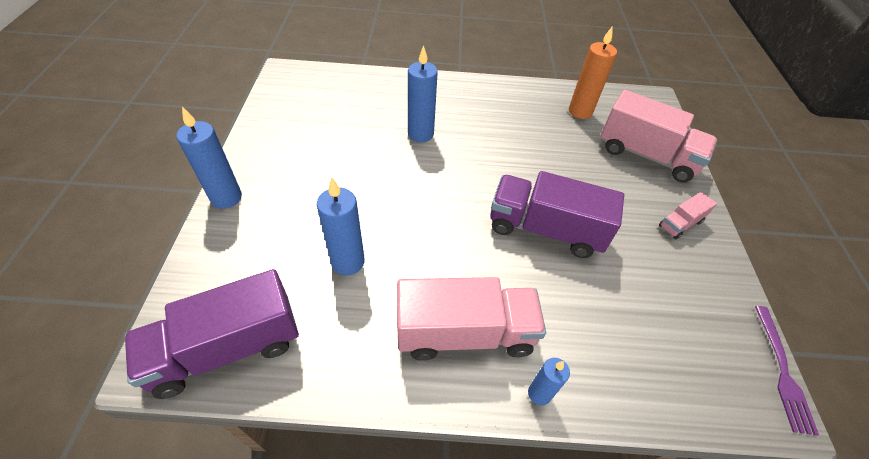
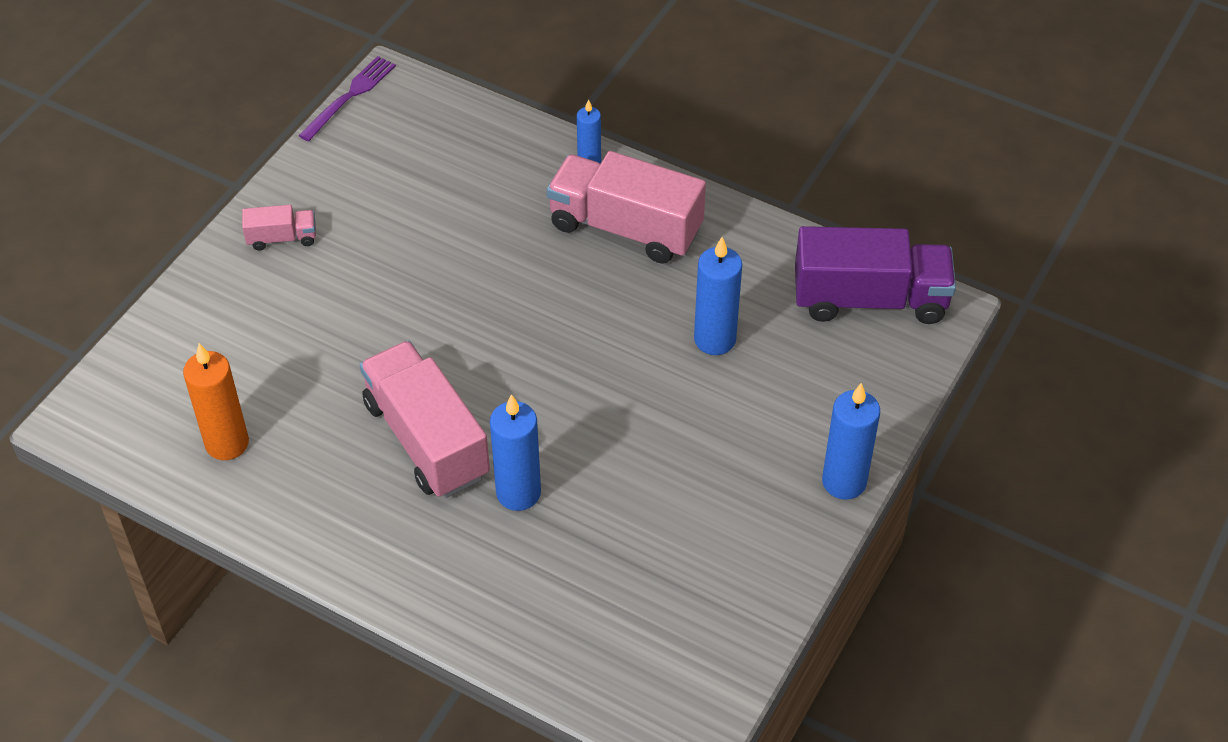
camera: 150 degrees left, 0 degrees up
purple truck [491,171,624,258] -> none
pink truck [600,90,717,182] -> pink truck moved to [360,341,490,498]

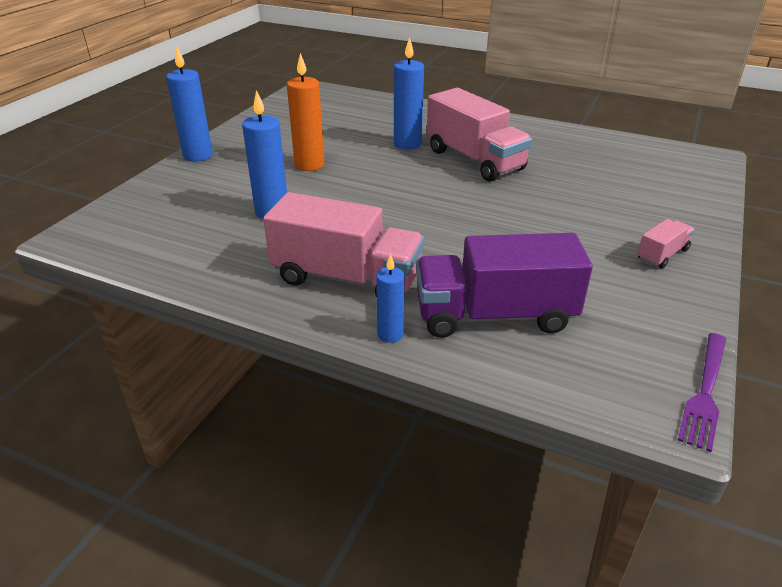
camera: 175 degrees right, 15 degrees down
orange candle [183,343,249,460] -> orange candle moved to [287,53,325,171]
pink truck [242,205,316,251] -> pink truck turned 150 degrees clockwise [637,219,695,268]
purple truck [795,226,956,324] -> purple truck moved to [416,233,593,338]

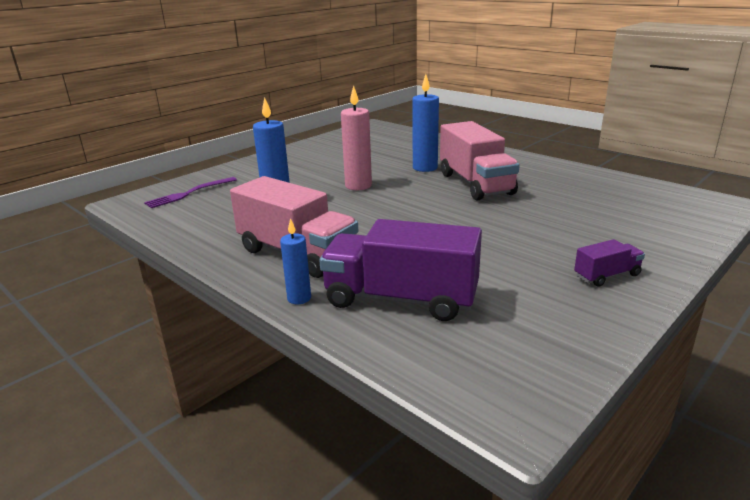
camera: 20 degrees right, 10 degrees down
blue candle [166,46,213,161] -> none
orange candle [287,53,325,171] -> none
pink truck [637,219,695,268] -> purple truck [574,239,645,287]
purple fork [678,333,726,452] -> purple fork moved to [144,177,237,208]
none -> pink candle [341,85,372,190]

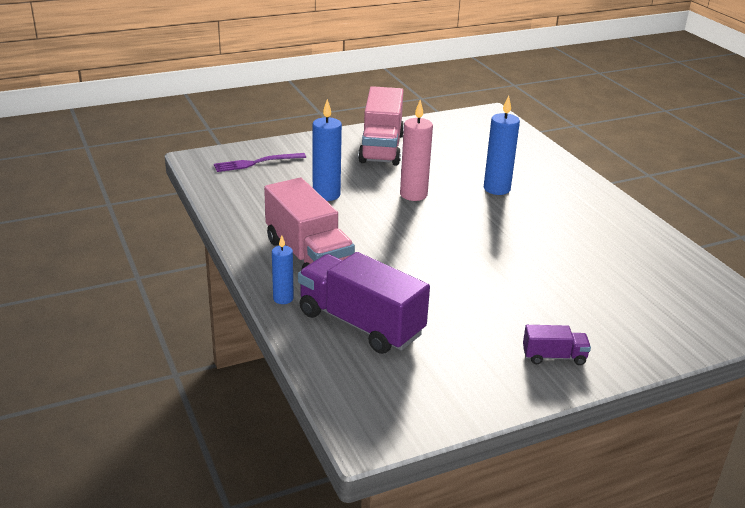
camera: 20 degrees right, 5 degrees up
pink truck [440,121,520,201] -> pink truck moved to [358,86,404,166]

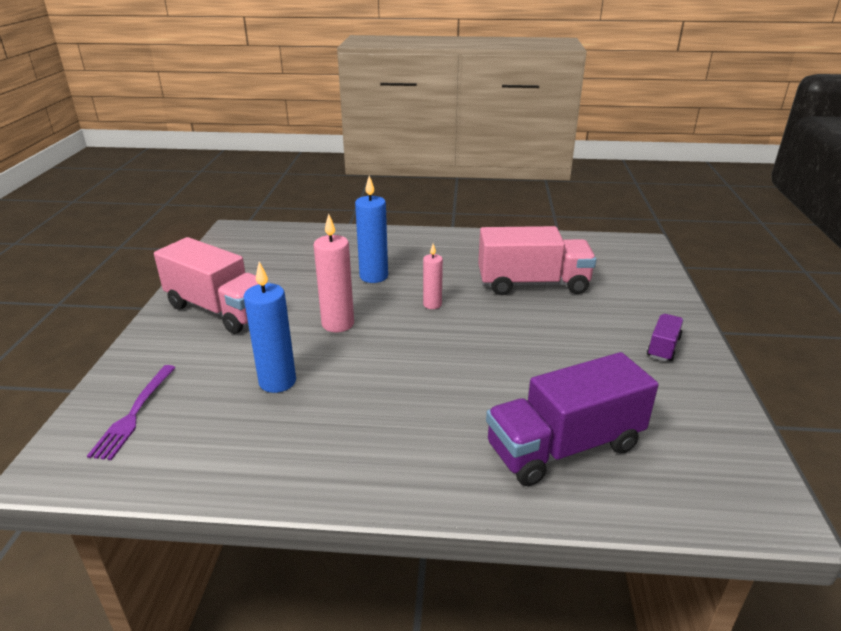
camera: 60 degrees left, 0 degrees up
pink truck [264,178,355,269] -> pink truck moved to [478,226,596,295]
blue candle [272,236,294,304] -> none
none -> pink candle [423,244,443,309]

